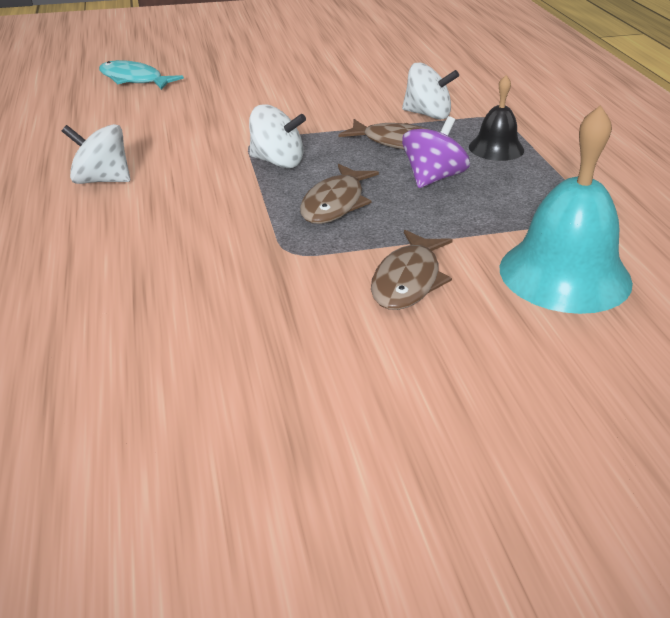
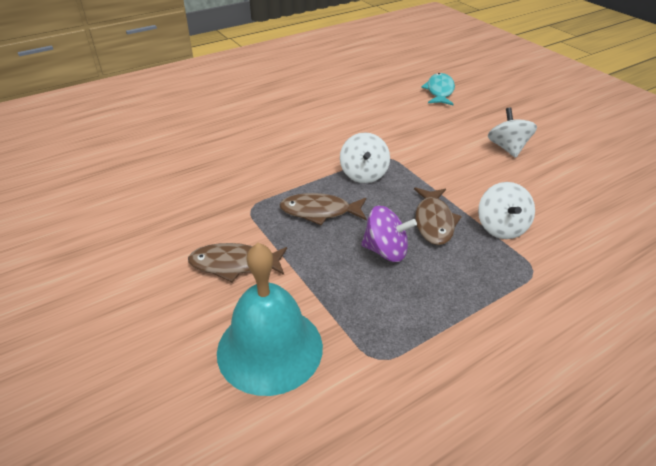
camera: 70 degrees right, 5 degrees up
white spinning top [62,124,130,184] -> white spinning top moved to [488,107,537,158]
black bell [469,75,524,161] -> none

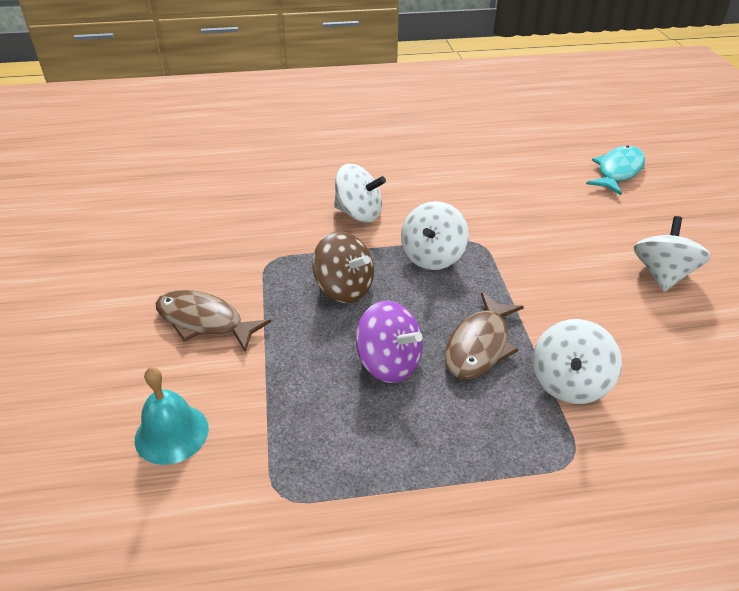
camera: 25 degrees right, 0 degrees up
turquoise bell [217,243,323,396] -> turquoise bell [135,367,209,465], size x0.55
brown fish [279,193,367,225] -> brown spinning top [312,231,374,303]
none -> white spinning top [334,164,386,223]

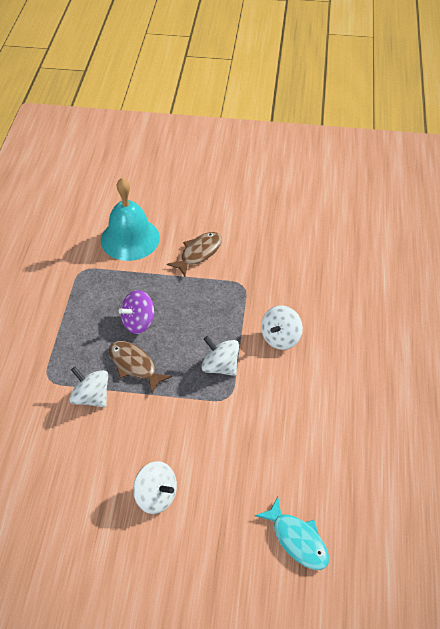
camera: 105 degrees right, 10 degrees up
turquoise bell [135,367,209,465] -> turquoise bell [101,178,160,261], size x1.82
brown spinning top [312,231,374,303] -> none

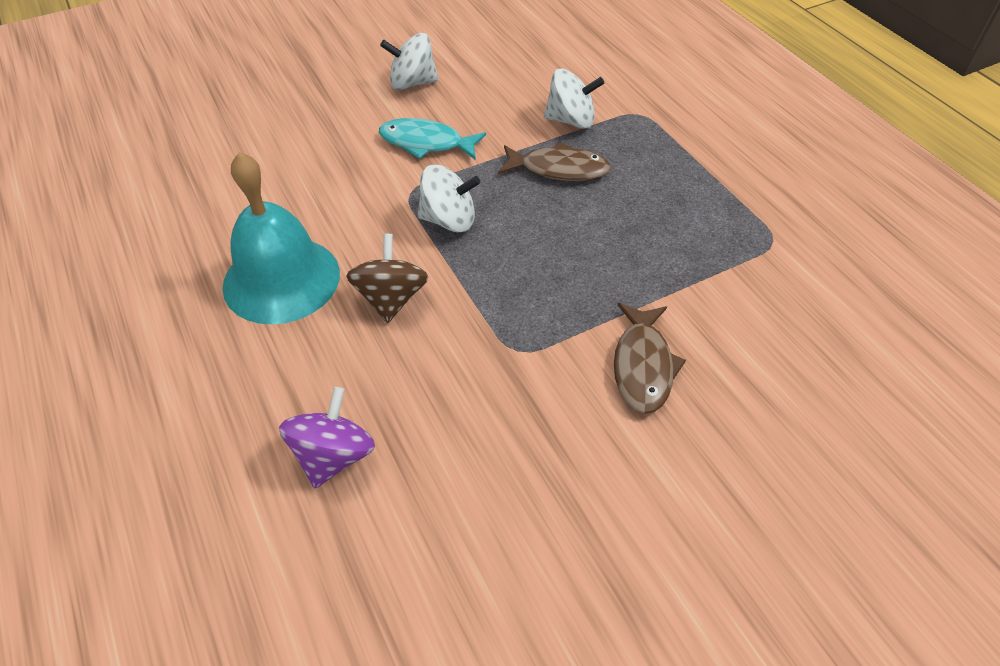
camera: 145 degrees right, 0 degrees up
turquoise bell [101,178,160,261] -> turquoise bell moved to [222,152,340,324]
purple spinning top [119,290,154,334] -> purple spinning top moved to [279,387,375,488]
turquoise fish [255,497,329,570] -> turquoise fish moved to [379,118,486,160]
white spinning top [261,305,303,350] -> brown spinning top [346,234,428,323]

